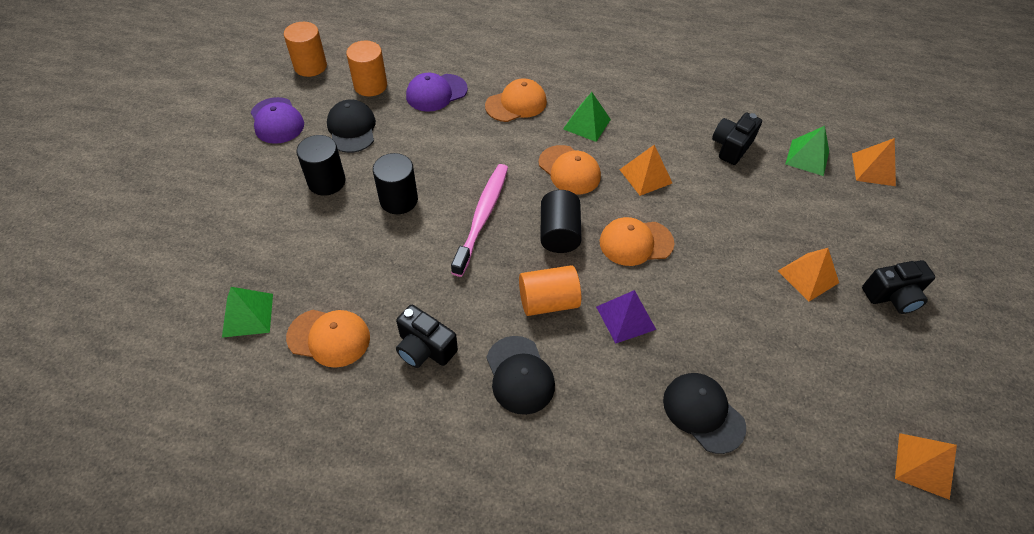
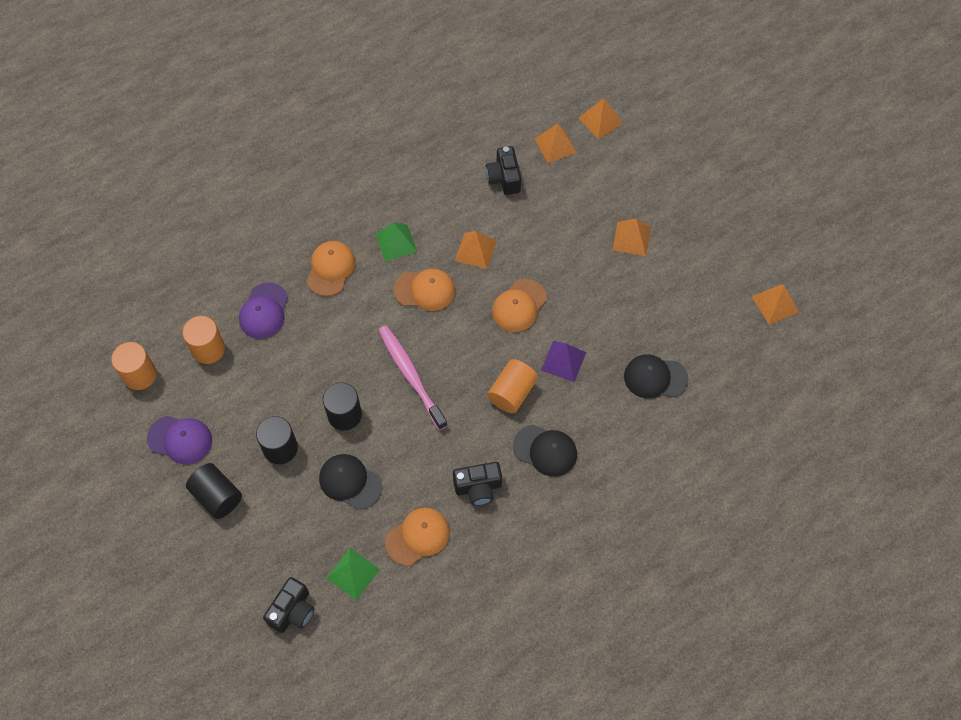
camera: 45 degrees left, 10 degrees up
black cap [327,99,376,153] -> black cap moved to [319,454,382,510]
black cylinder [540,190,582,253] -> black cylinder moved to [186,463,242,519]
green pyramid [786,126,829,176] -> orange pyramid [534,124,577,163]
black camera [862,260,935,314] -> black camera moved to [263,577,314,633]

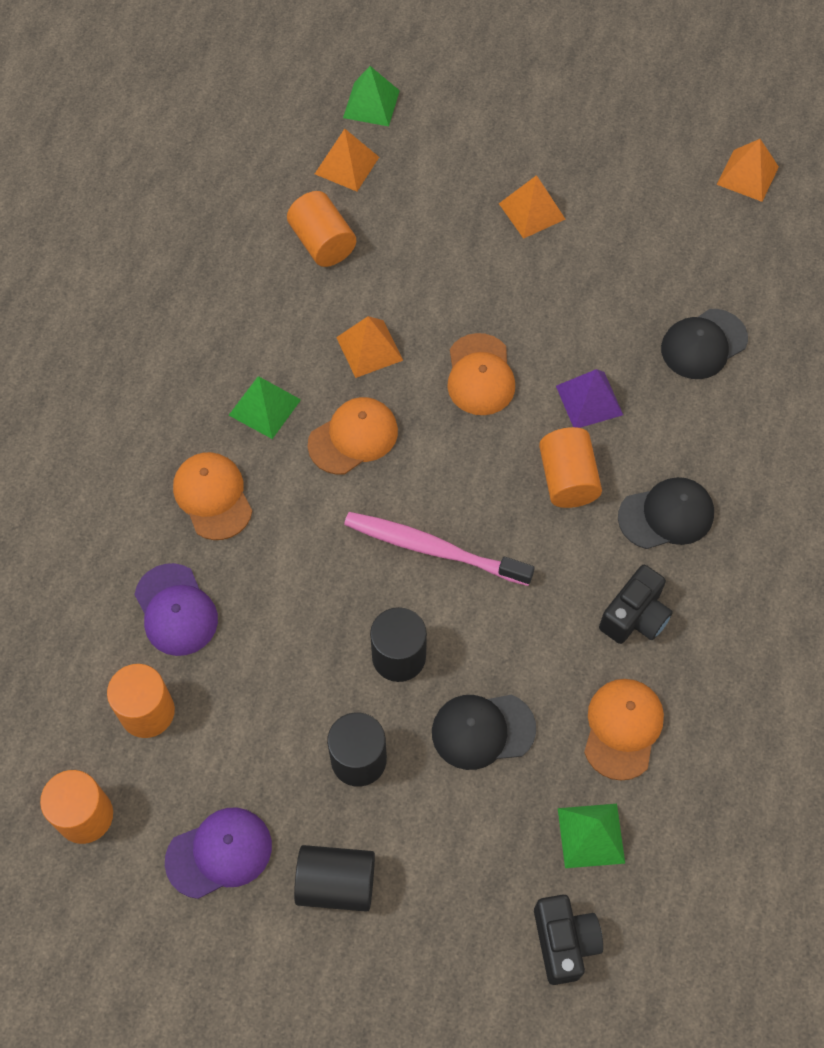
camera: 40 degrees left, 0 degrees up
black camera [486,146,521,195] -> orange cylinder [287,191,356,267]
orange pyramid [578,98,623,139] -> green pyramid [343,66,400,126]

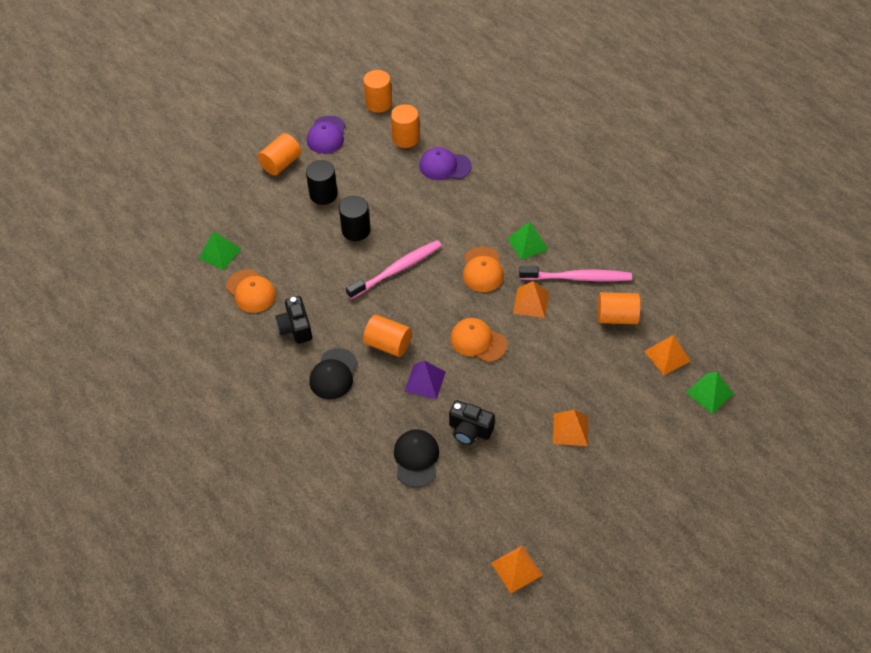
camera: 125 degrees right, 10 degrees down
orange cap [173,452,252,540] -> none
black cylinder [294,845,375,912] -> orange cylinder [258,133,301,176]
black cap [432,695,536,770] -> none
black camera [534,895,603,985] -> black camera moved to [449,400,495,445]
none -> pink toothbrush [519,266,632,281]

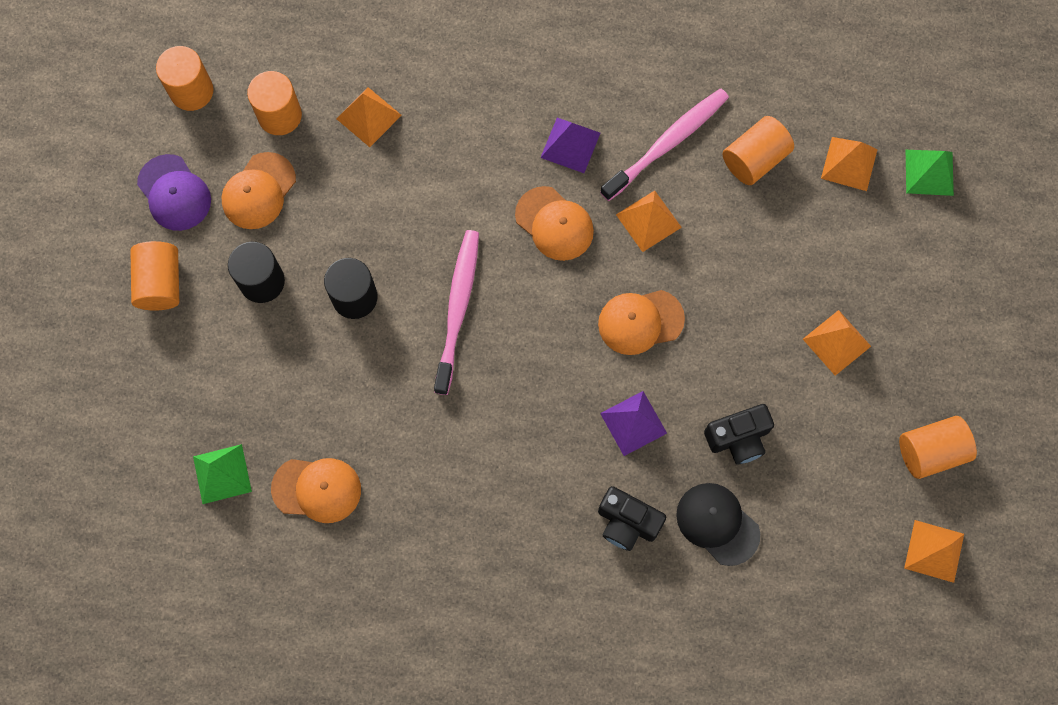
camera: 45 degrees left, 20 degrees up
black camera [275,296,312,344] -> black camera moved to [598,486,666,551]
black cap [309,348,358,399] -> none
orange cylinder [363,315,412,357] -> orange cylinder moved to [899,416,977,479]
purple cap [420,147,472,180] -> orange pyramid [336,87,402,147]
green pyramid [507,221,549,260] -> purple pyramid [540,118,600,173]
none -> orange cap [222,152,296,229]

